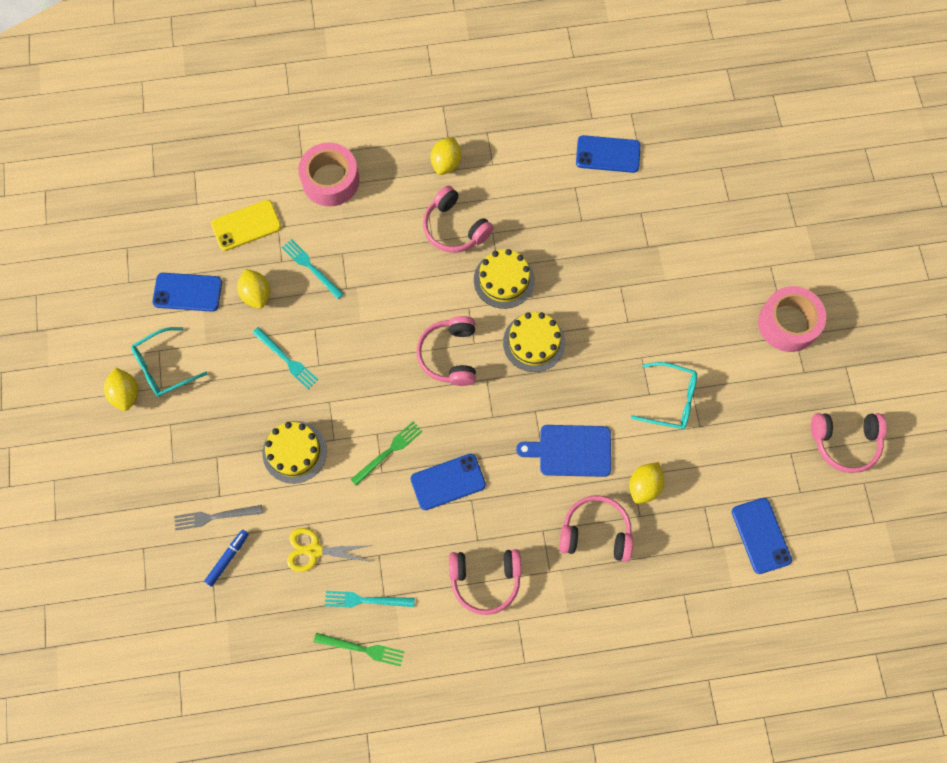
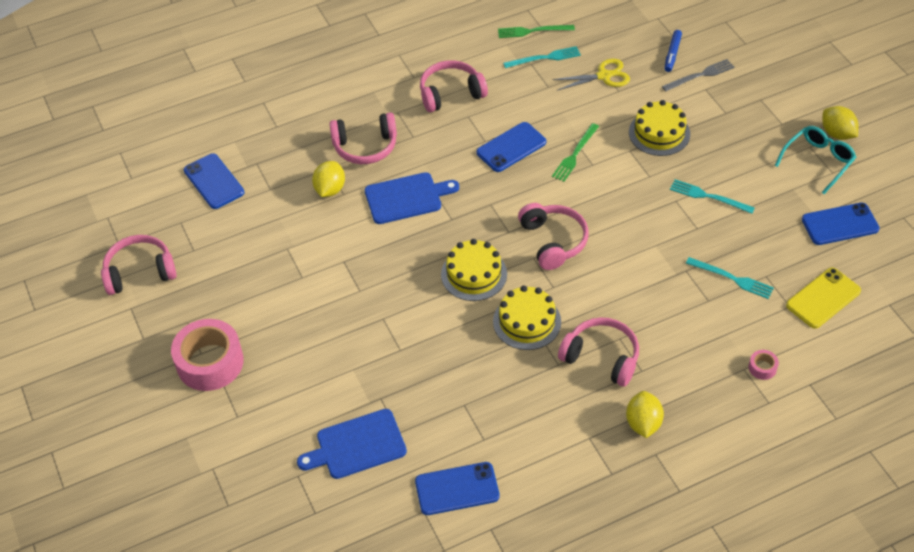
camera: 165 degrees right, 20 degrees down
yellow lemon [237,269,270,309] -> none
pink tape [298,143,359,207] -> pink tape [749,350,779,380], size x0.41
turquoise glasses [631,362,697,430] -> none
none -> blue cutting board [297,409,407,479]

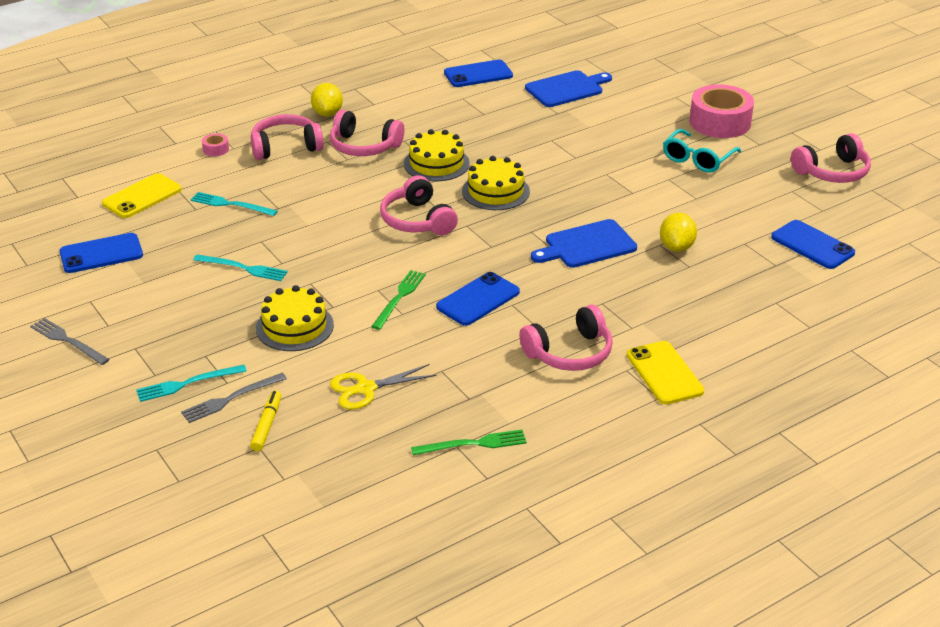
camera: 170 degrees right, 15 degrees down
pink headphones [329,112,397,164] -> pink headphones moved to [251,114,324,160]
turquoise fork [503,46,581,68] -> turquoise fork moved to [136,365,246,402]
blue marker [664,30,682,72] -> yellow marker [250,391,281,451]
turquoise glasses [775,126,856,194] -> turquoise glasses moved to [663,129,741,173]
yellow lemon [822,106,858,140] -> grey fork [30,318,110,365]
none -> yellow phone [627,341,704,404]

